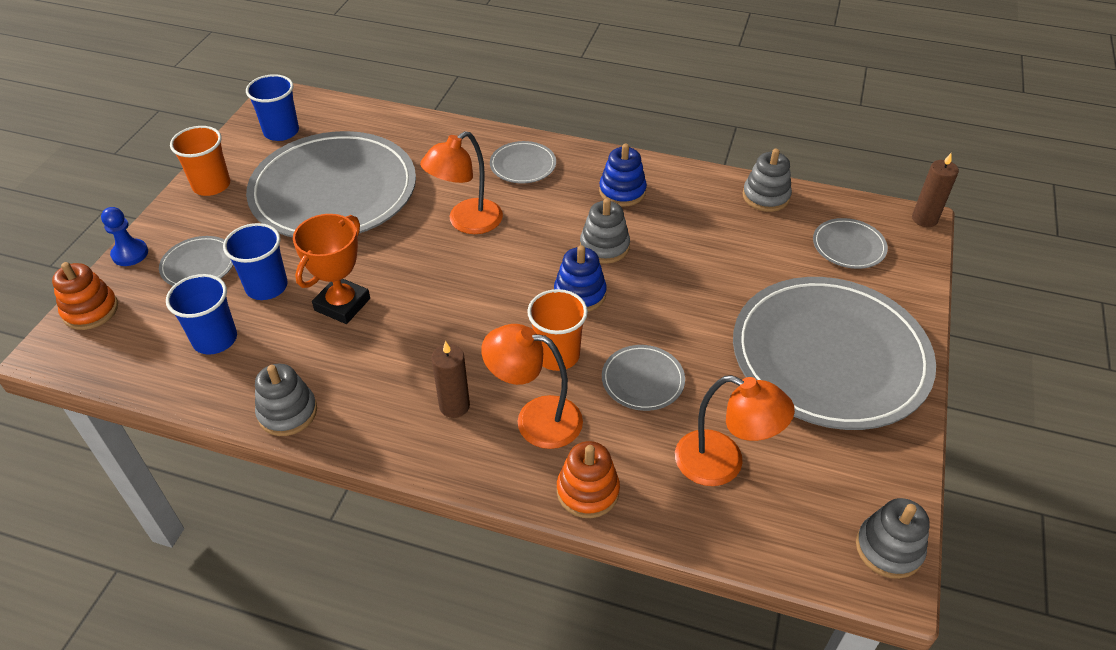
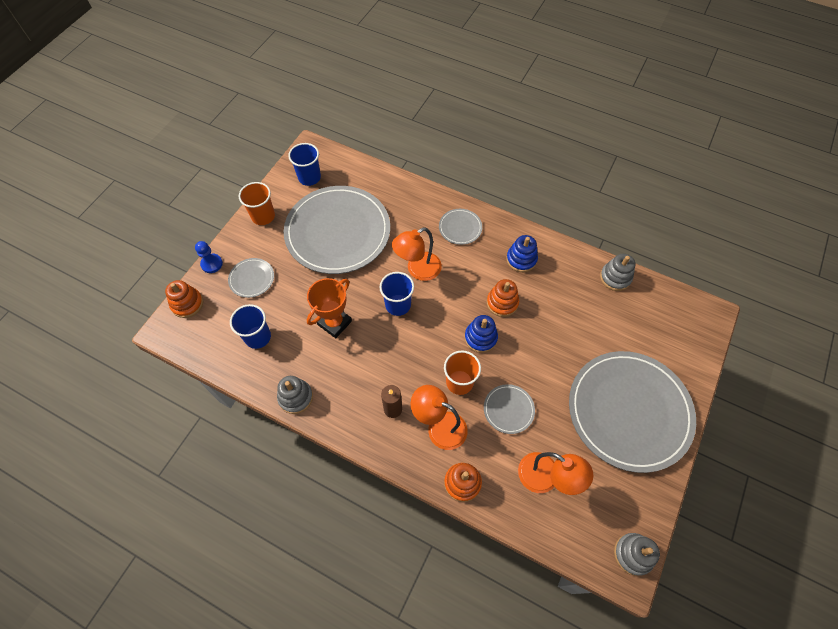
camera: 10 degrees right, 15 degrees up
blue cup [223,223,288,300] -> blue cup moved to [380,272,414,316]
grey stacking toy [580,198,630,264] -> orange stacking toy [487,279,519,317]
grey plate [813,218,888,269] -> none
brown candle [912,153,959,227] -> none

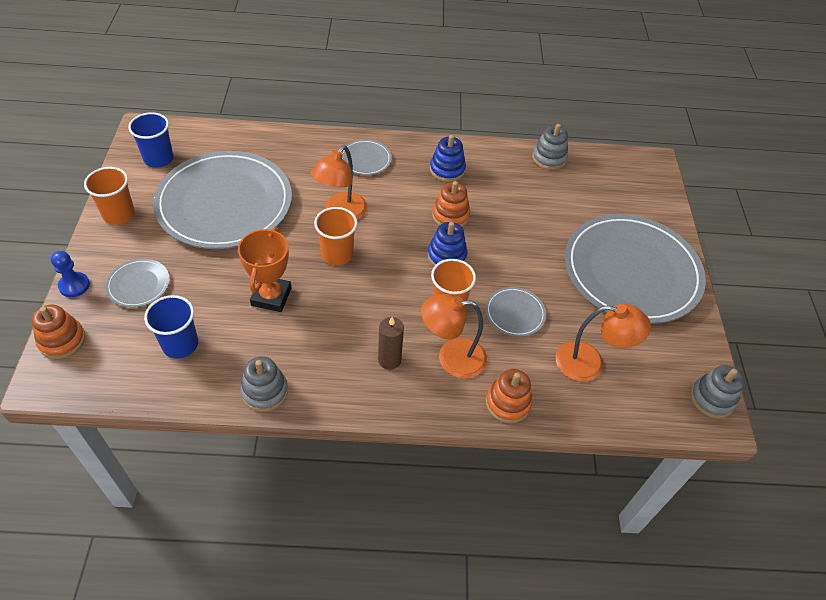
camera: 30 degrees left, 10 degrees down
blue cup [380,272,414,316] -> orange cup [314,207,358,265]

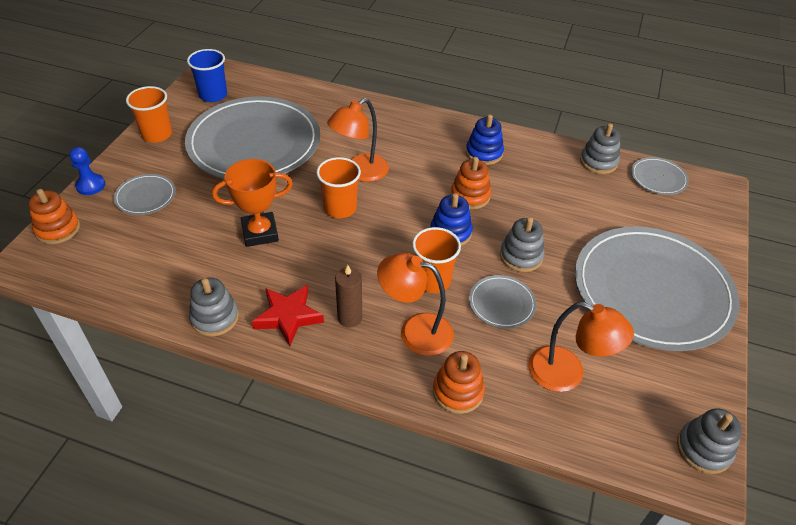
camera: 20 degrees right, 5 degrees down
blue cup [144,295,198,359] -> none
orange trophy [238,227,292,312] -> orange trophy turned 45 degrees clockwise [212,159,293,247]
grey plate [342,139,392,175] -> grey plate moved to [631,157,689,195]
none -> red star [252,285,324,346]
none -> grey stacking toy [500,217,544,272]

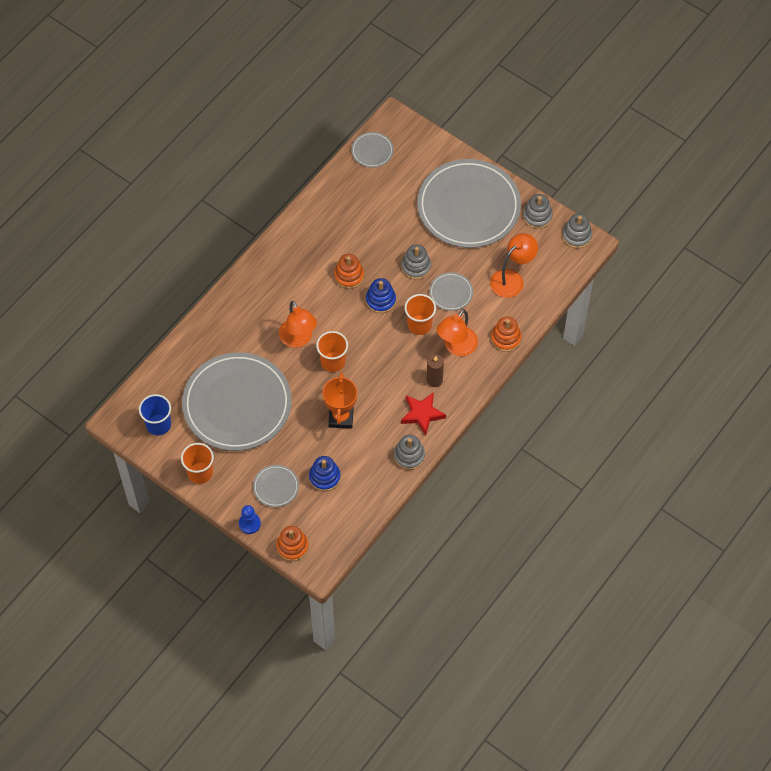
camera: 70 degrees left, 15 degrees up
blue stacking toy [466,114,504,165] -> blue stacking toy moved to [309,456,341,491]
grey stacking toy [580,123,620,174] -> grey stacking toy moved to [523,194,553,229]

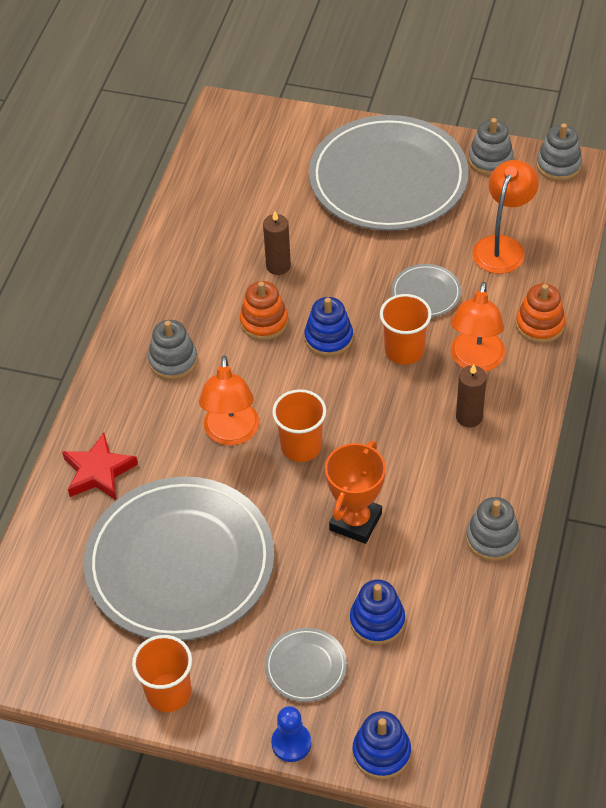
camera: 20 degrees left, 10 degrees down
blue cup [139,394,171,435] -> none
orange stacking toy [276,526,309,561] -> blue stacking toy [353,711,411,779]
orange lamp [279,301,317,348] -> orange lamp turned 45 degrees clockwise [199,356,259,446]
orange trophy [323,372,357,429] -> orange trophy turned 45 degrees clockwise [325,441,386,544]
grey plate [351,132,394,168] -> none
grey stacking toy [401,244,431,280] -> grey stacking toy moved to [148,320,198,380]
red star [401,392,446,435] -> red star moved to [62,432,138,500]
none -> brown candle [263,211,291,275]

